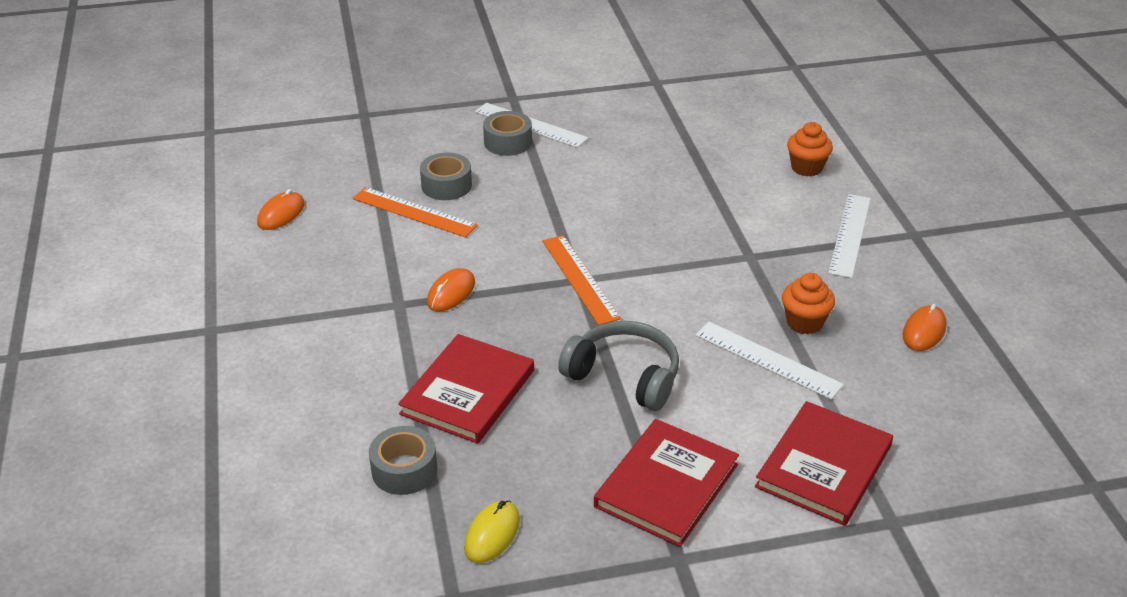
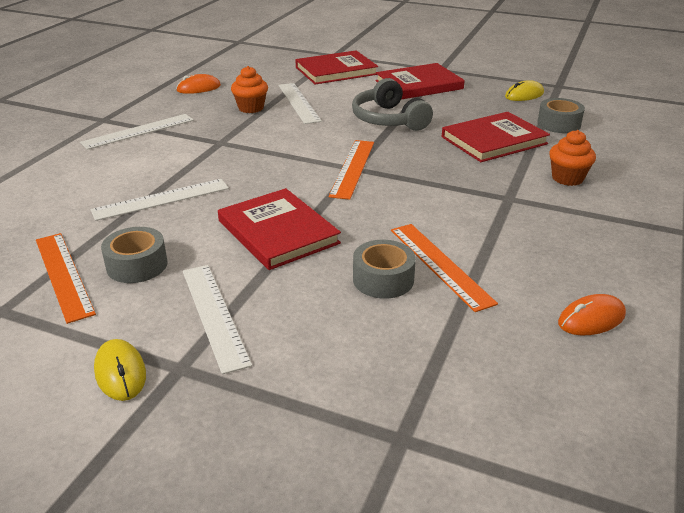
camera: 145 degrees left, 5 degrees down
orange mouse [427,268,475,311] -> none
grey tape [483,111,532,156] -> grey tape moved to [101,227,168,283]
orange cupcake [787,122,833,176] -> orange cupcake moved to [549,130,596,186]
none -> orange ruler [36,233,96,324]
none -> white ruler [91,179,229,221]
none -> yellow mouse [94,339,146,401]
none -> red book [218,188,341,270]

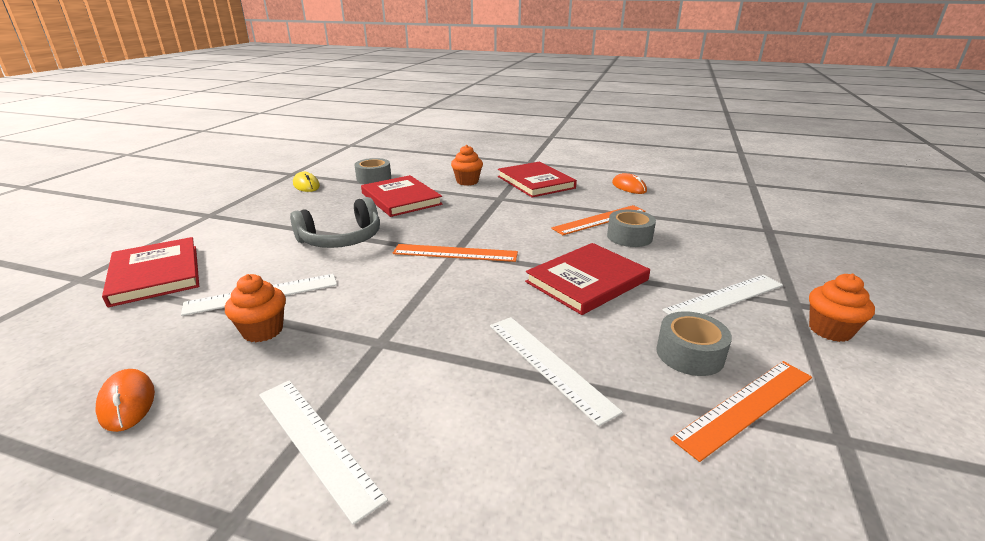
camera: 95 degrees left, 5 degrees down
yellow mouse [94,339,146,401] -> orange cupcake [809,274,875,342]
red book [375,63,465,100] -> red book moved to [498,162,577,197]

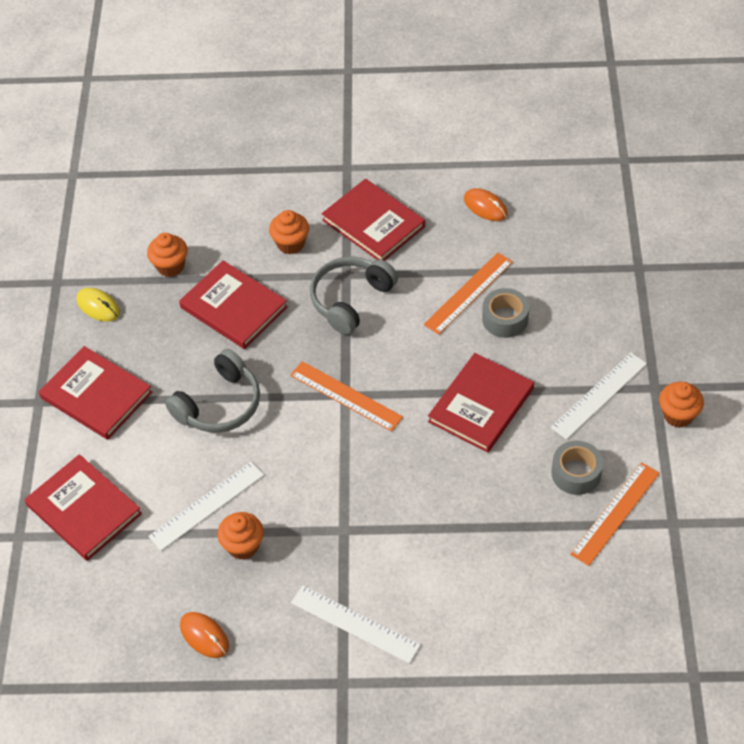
camera: 15 degrees left, 25 degrees up
grey tape [354,158,391,184] -> orange cupcake [147,233,188,277]
orange ruler [393,244,518,262] -> orange ruler turned 45 degrees clockwise [290,361,403,432]
white ruler [490,317,623,426] -> none
none -> red book [39,346,152,440]
none -> grey headphones [310,257,398,335]

